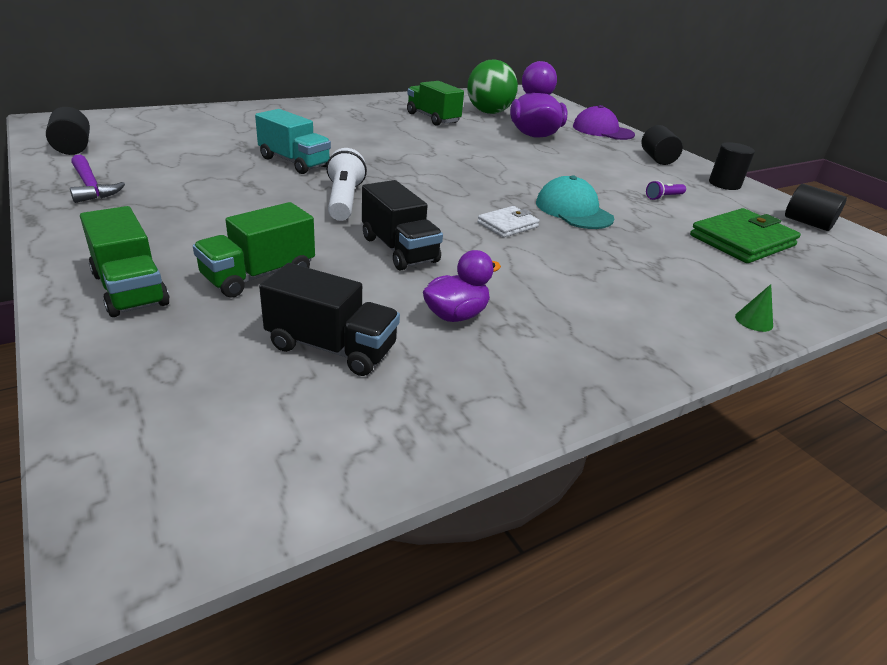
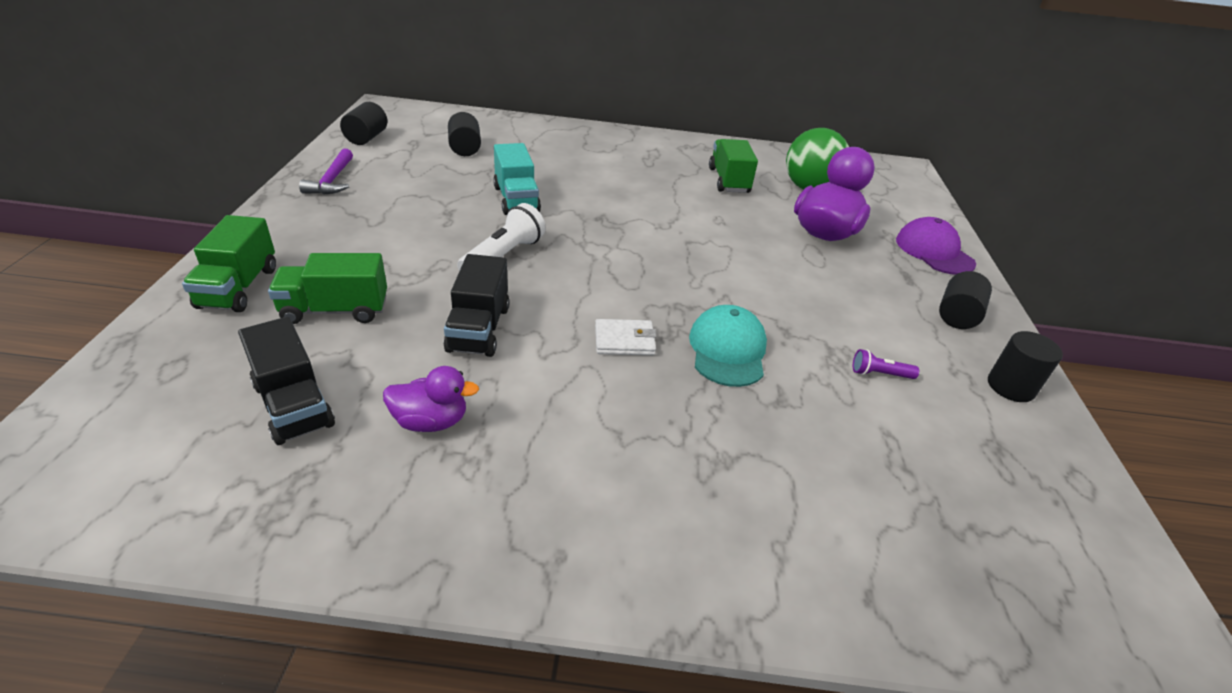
camera: 35 degrees right, 5 degrees up
green wallet [690,208,801,263] -> none
green cone [735,284,773,332] -> none
black cylinder [785,184,847,231] -> black cylinder moved to [448,112,481,156]

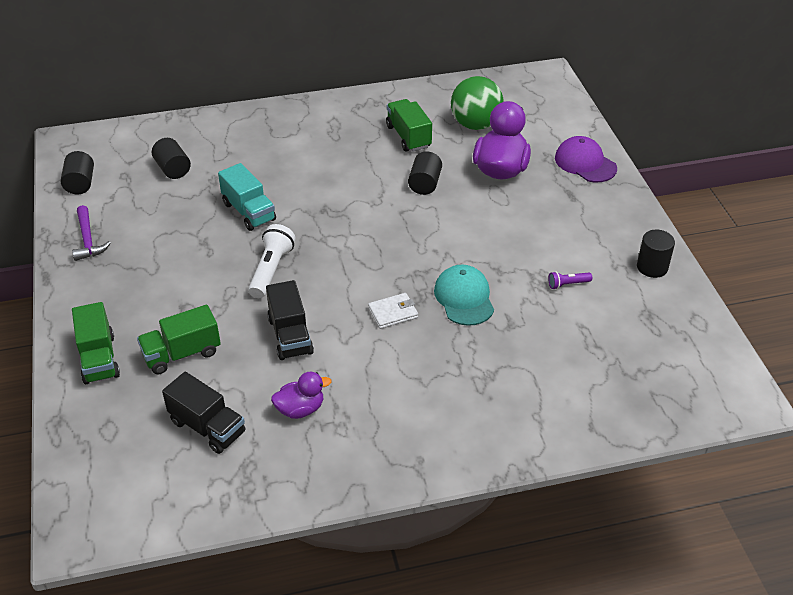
camera: 15 degrees left, 5 degrees up
black cylinder [939,271,992,329] -> black cylinder moved to [408,151,442,195]

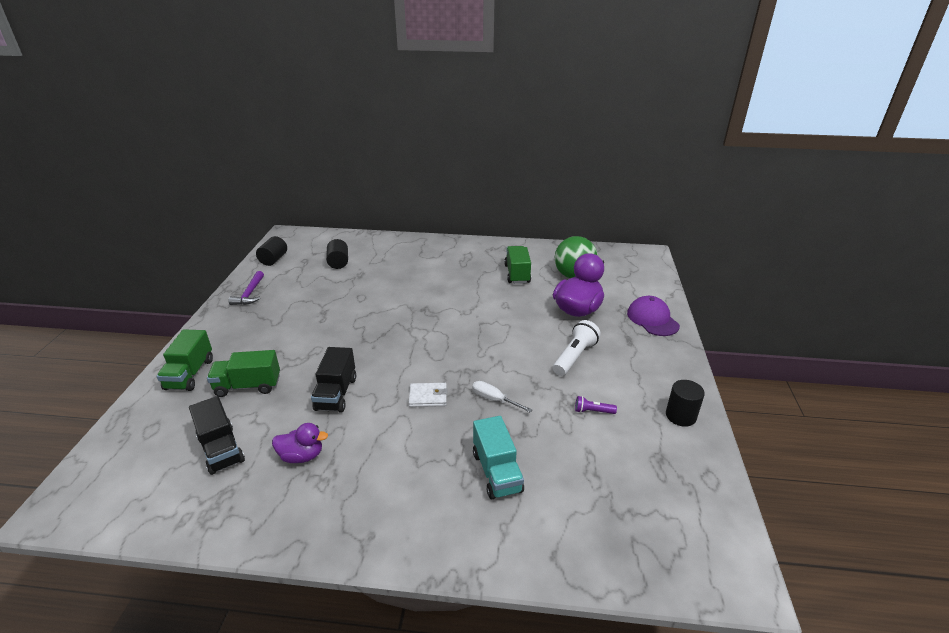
camera: 20 degrees right, 10 degrees down
turquoise truck [218,163,276,231] -> turquoise truck moved to [473,416,524,499]
white flashlight [248,224,295,298] -> white flashlight moved to [553,320,601,376]
black cylinder [408,151,442,195] -> none
turquoise cap [434,264,494,326] -> white screwdriver [472,381,533,413]

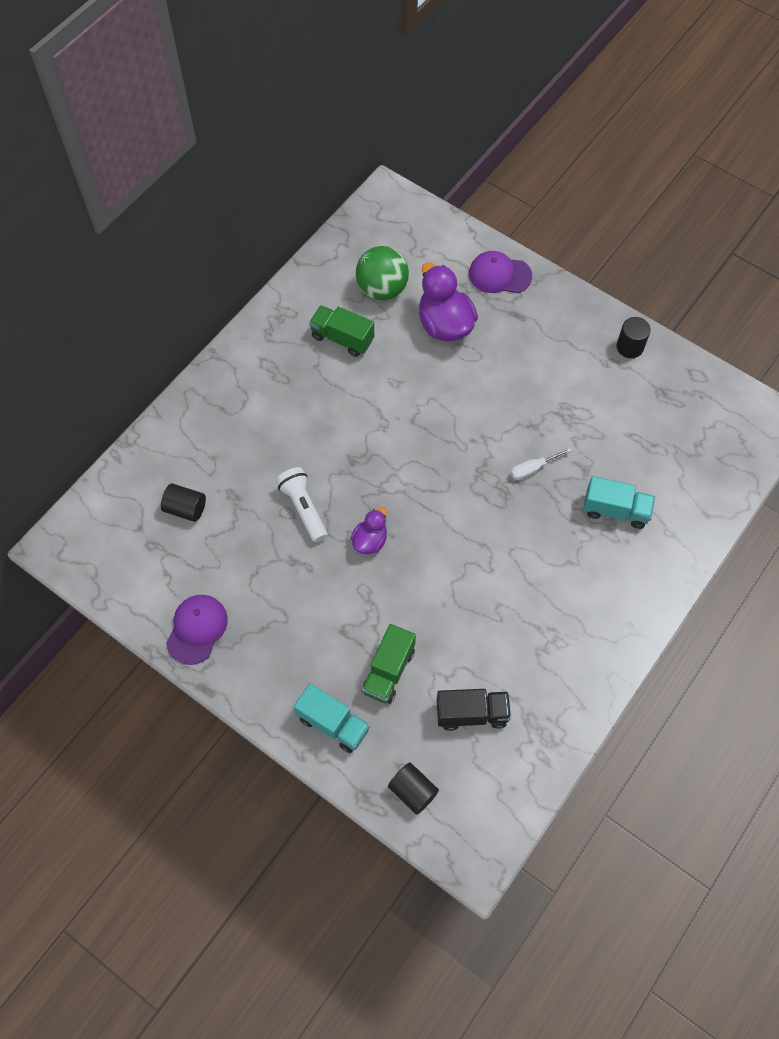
camera: 60 degrees left, 30 degrees up
green truck [156,329,213,391] -> turquoise truck [294,683,370,753]
purple hammer [228,271,264,305] -> purple cap [166,595,228,665]
black cylinder [256,236,287,266] -> black cylinder moved to [388,763,439,814]
purple duck [272,423,328,463] -> purple duck moved to [351,507,387,554]
black truck [311,347,356,413] -> none
white wallet [409,383,448,407] -> none
white flashlight [553,320,601,376] -> white flashlight moved to [276,467,328,543]
purple flashlight [575,396,617,414] -> none

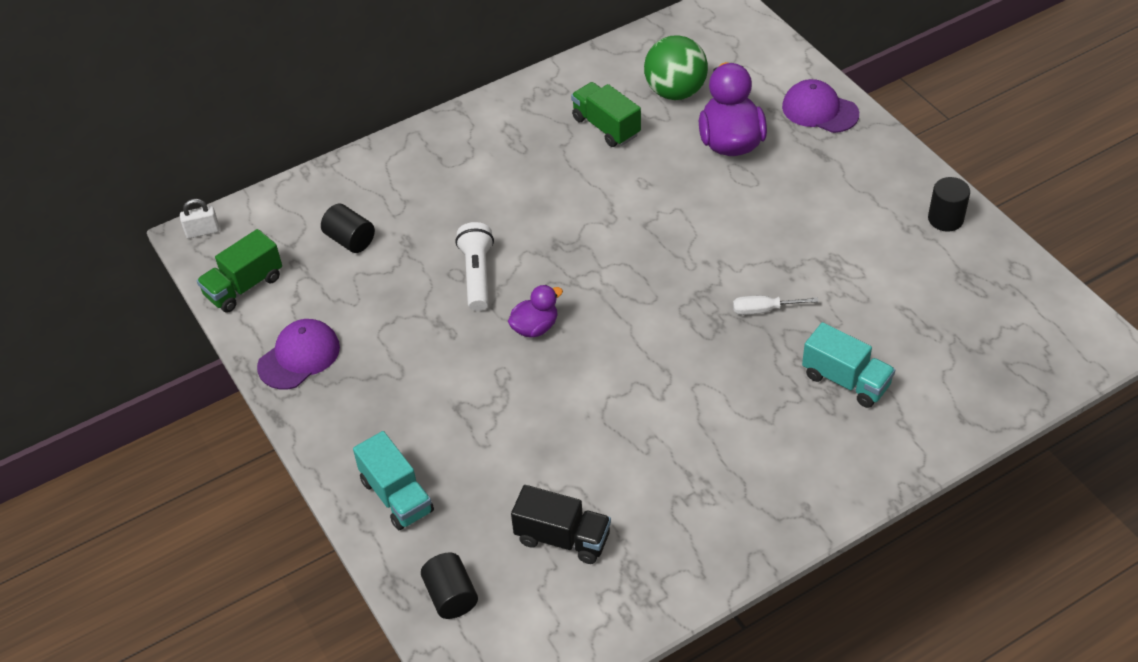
camera: 25 degrees right, 15 degrees down
green truck [361,624,416,704] -> green truck moved to [197,229,282,313]
none -> white padlock [180,199,220,238]

